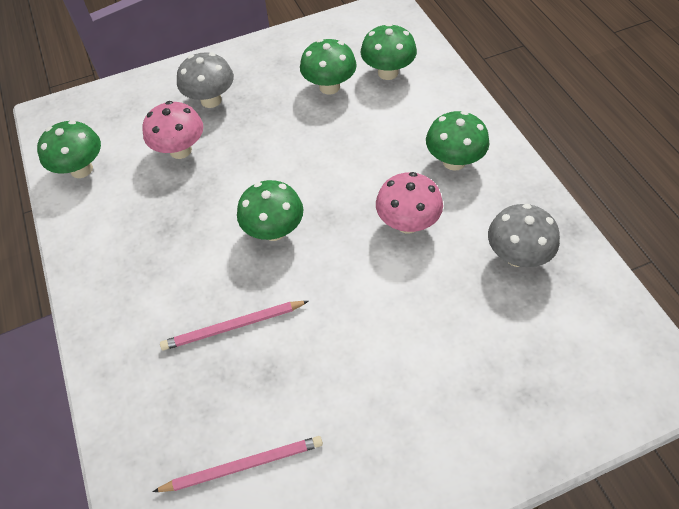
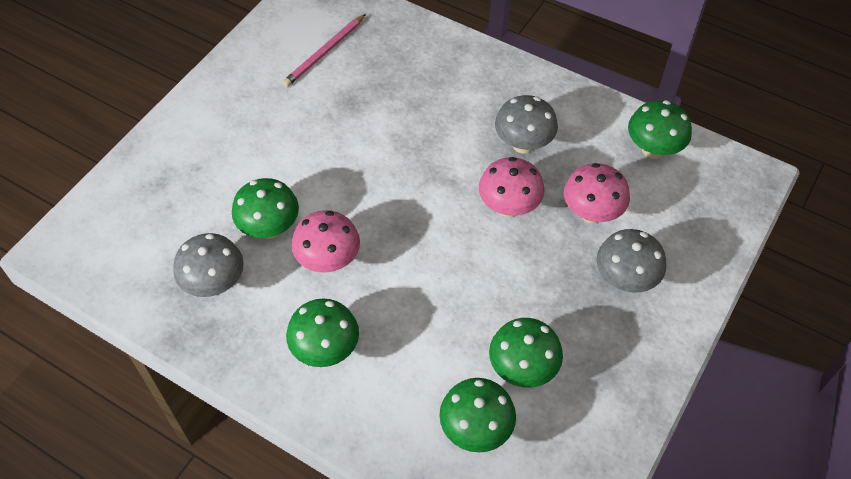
camera: 140 degrees right, 0 degrees up
pink pencil [160,301,309,350] -> none
green mushroom [237,180,304,241] -> green mushroom moved to [232,178,299,239]
none -> pink mushroom [479,157,544,217]
none -> grey mushroom [495,95,558,154]

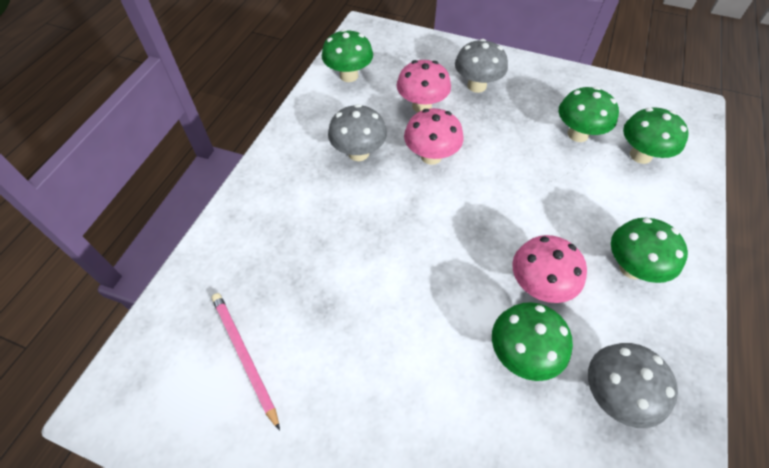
camera: 100 degrees left, 0 degrees up
pink pencil [282,14,366,87] -> pink pencil turned 150 degrees counterclockwise [212,293,280,431]

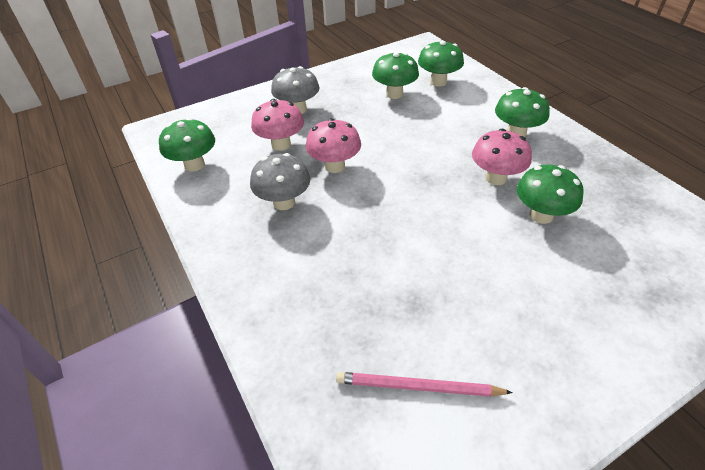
camera: 50 degrees left, 10 degrees down
grey mushroom [588,343,678,428] -> none

